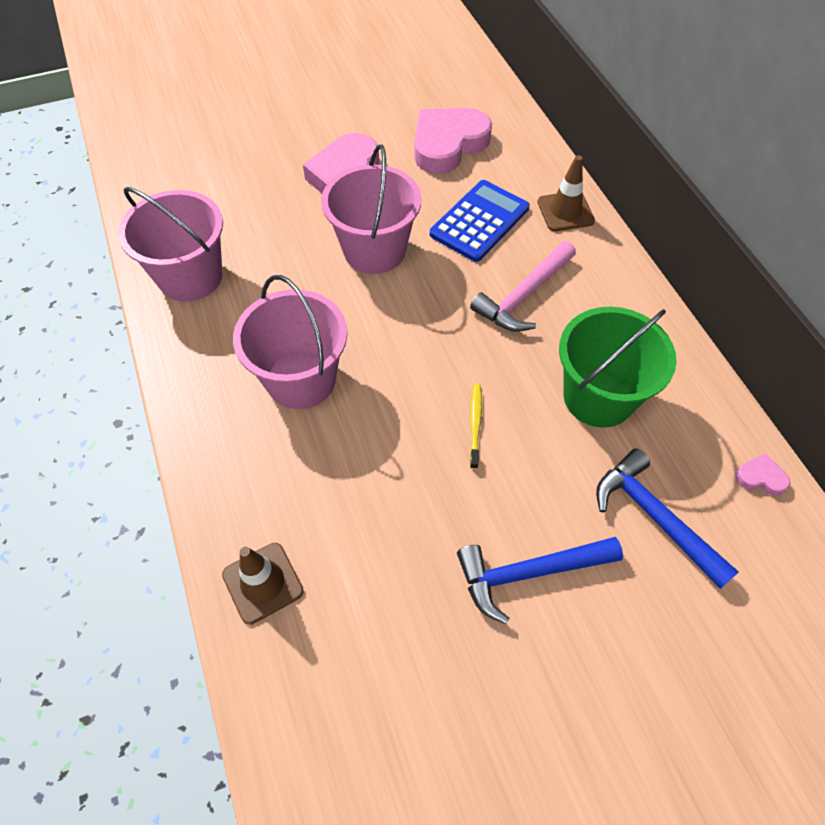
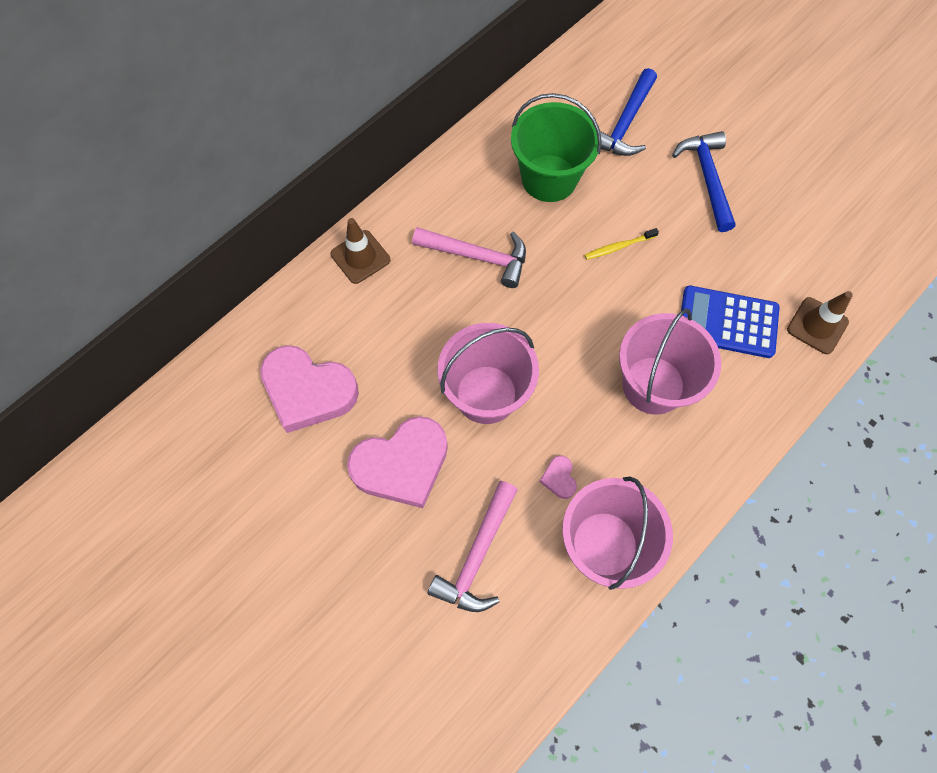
camera: 115 degrees left, 10 degrees up
blue calculator [430,180,530,262] -> blue calculator moved to [681,285,780,358]
blue hammer [457,537,623,624] -> blue hammer turned 150 degrees counterclockwise [672,131,736,232]
pink heart [735,453,790,496] -> pink heart moved to [540,456,577,499]
none -> pink hammer [428,481,518,612]

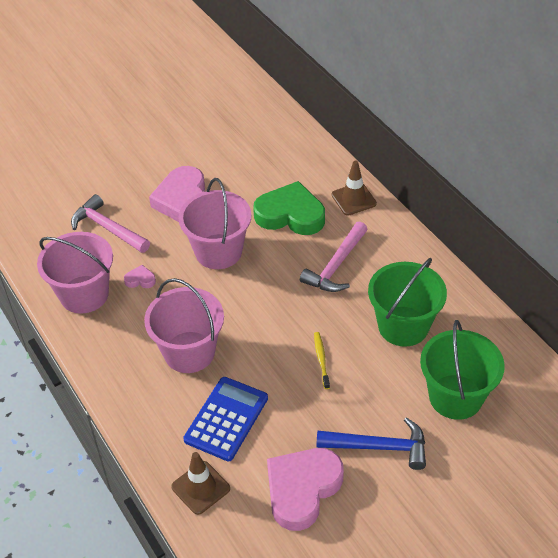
camera: 105 degrees right, 20 degrees down
pink heart [260,345,359,433] -> pink heart moved to [267,448,344,531]
blue hammer [600,68,657,156] -> green bucket [420,320,505,420]
none -> green heart [253,181,325,235]

